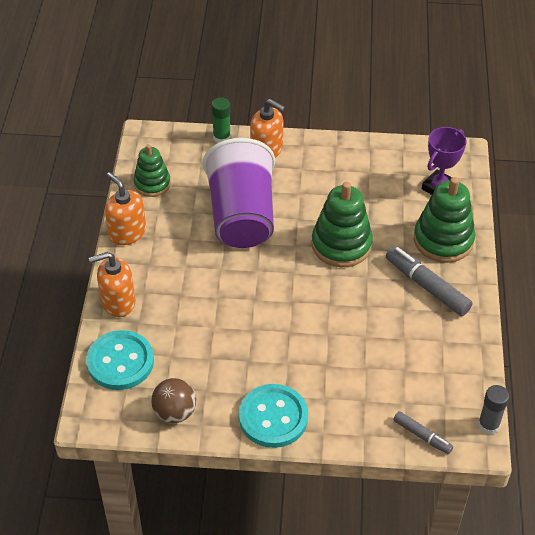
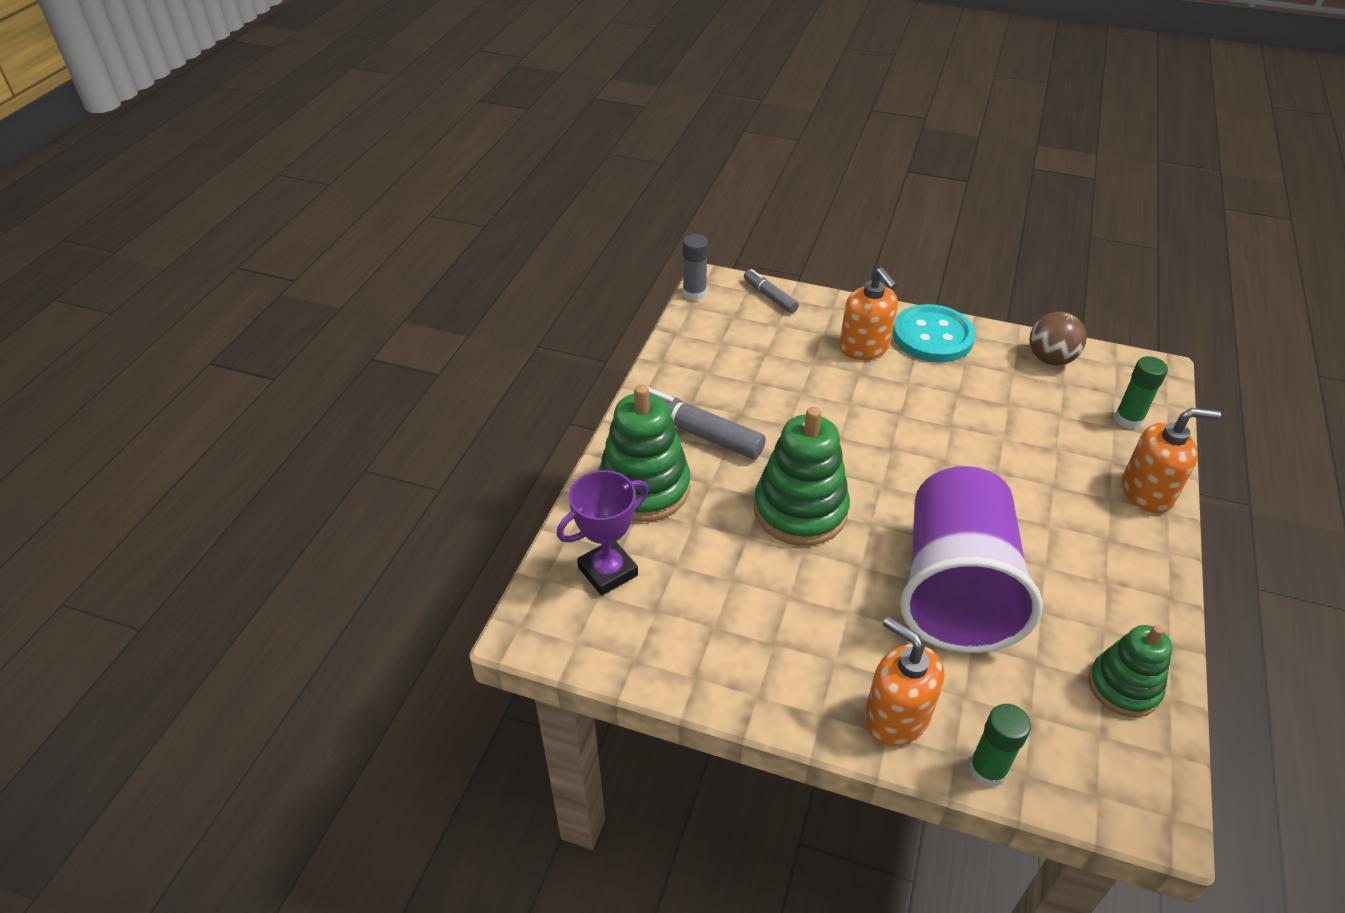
camera: 165 degrees left, 5 degrees down
turquoise button [86,330,154,390] -> green glue stick [1114,356,1168,429]
orange soap dispenser [105,172,146,245] -> orange soap dispenser moved to [839,267,898,360]
grey marker [386,246,473,316] -> grey marker turned 150 degrees clockwise [647,387,766,459]

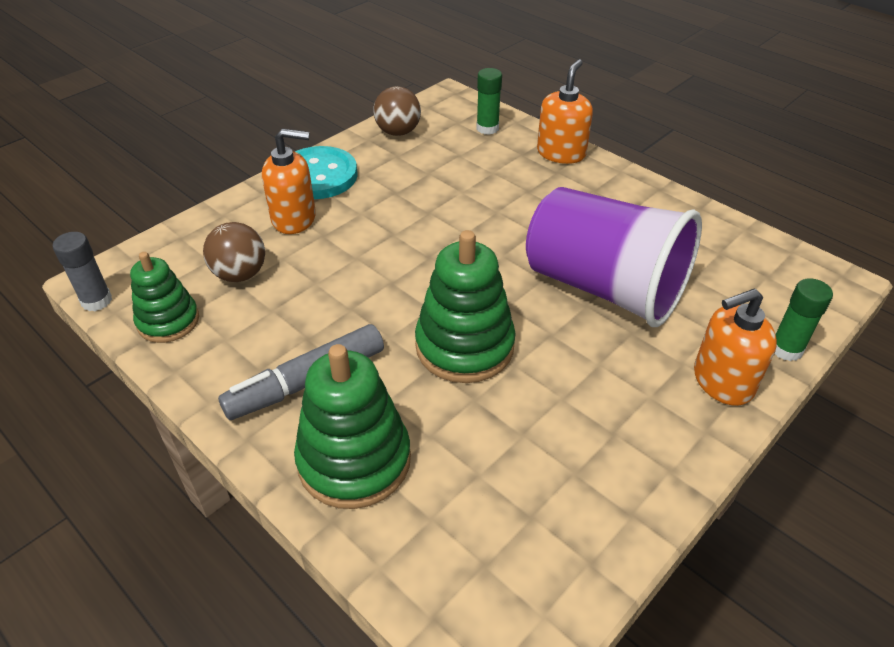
camera: 65 degrees left, 0 degrees up
purple trophy [557,470,649,596] -> none
grey marker [744,269,799,313] -> none
green stacking toy [1088,625,1172,717] -> green stacking toy moved to [130,252,199,343]
none -> brown ball [203,222,265,282]

